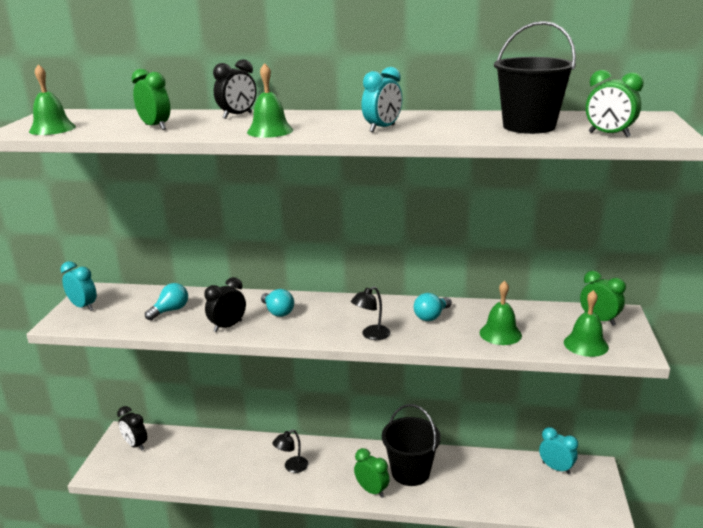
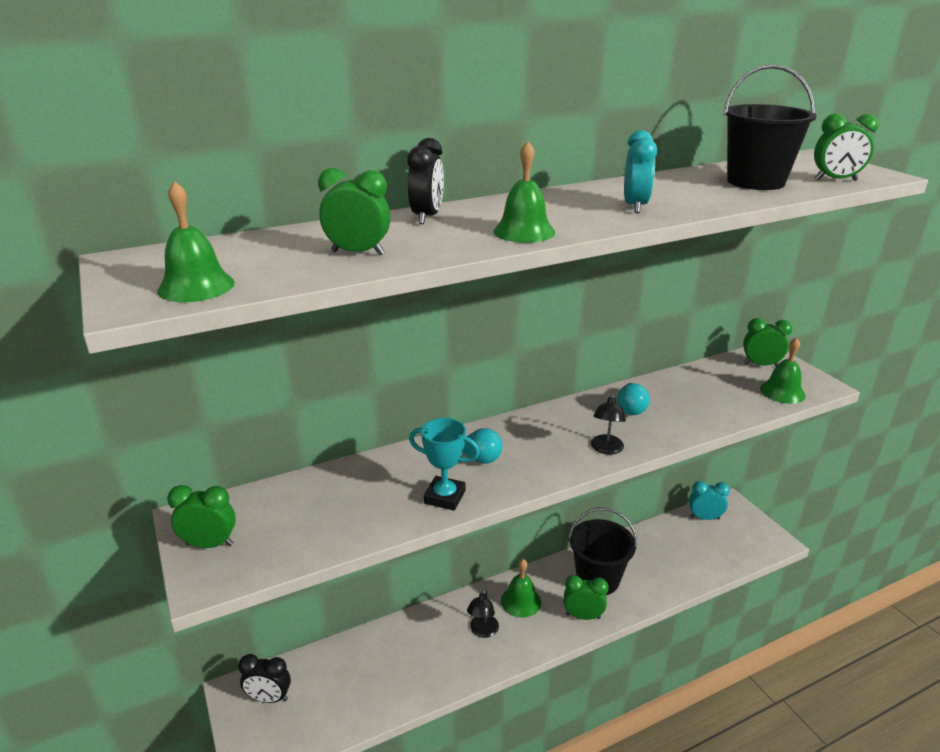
camera: 35 degrees left, 5 degrees up
turquoise clock [61,261,97,311] -> green clock [167,485,236,548]
turquoise light bulb [145,283,188,320] -> none
black clock [204,277,246,332] -> turquoise trophy [409,418,480,510]
green bell [480,281,522,345] -> green bell moved to [501,559,541,618]

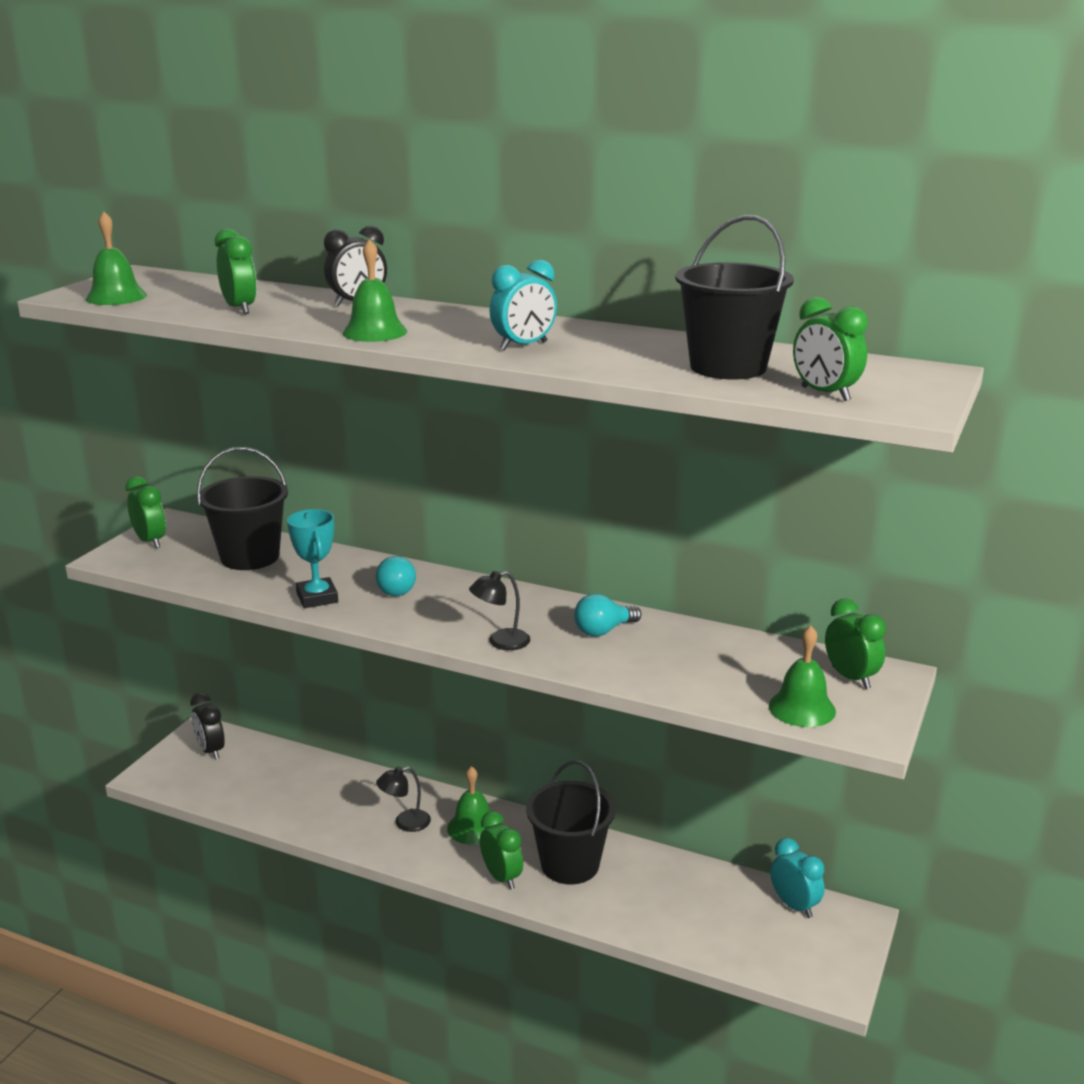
camera: 50 degrees right, 5 degrees down
none -> black bucket [197,447,288,570]

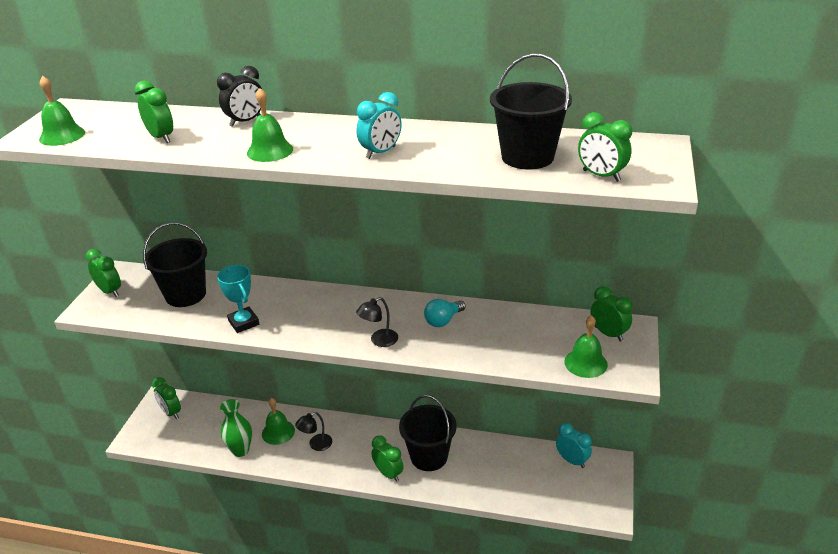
camera: 10 degrees left, 10 degrees up
black clock [190,693,225,760] -> green clock [152,377,181,419]
turquoise light bulb [376,556,416,596] -> none
green bell [447,766,493,845] -> green bell moved to [262,398,295,445]
none -> green vase [220,399,252,457]

